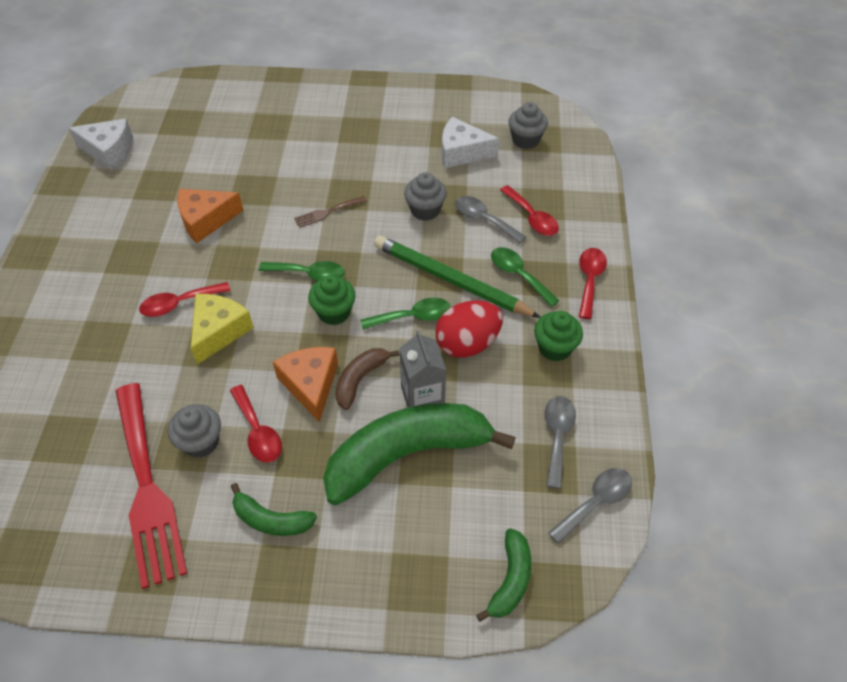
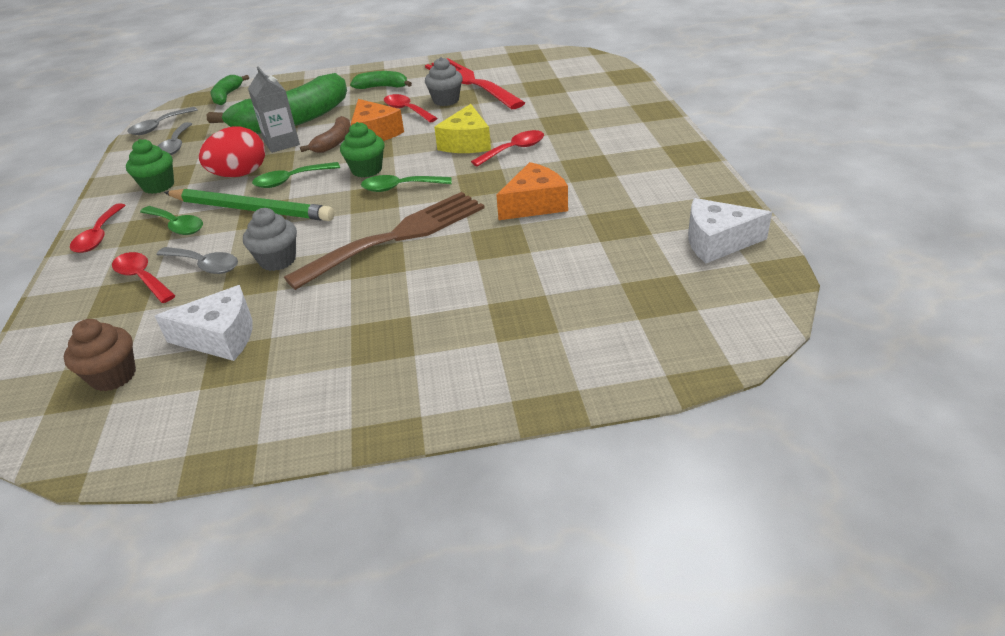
camera: 170 degrees right, 15 degrees down
brown fork [294,196,367,228] -> brown fork [284,192,485,290], size x2.37
grey cupcake [508,102,548,149] -> brown cupcake [64,319,136,391]

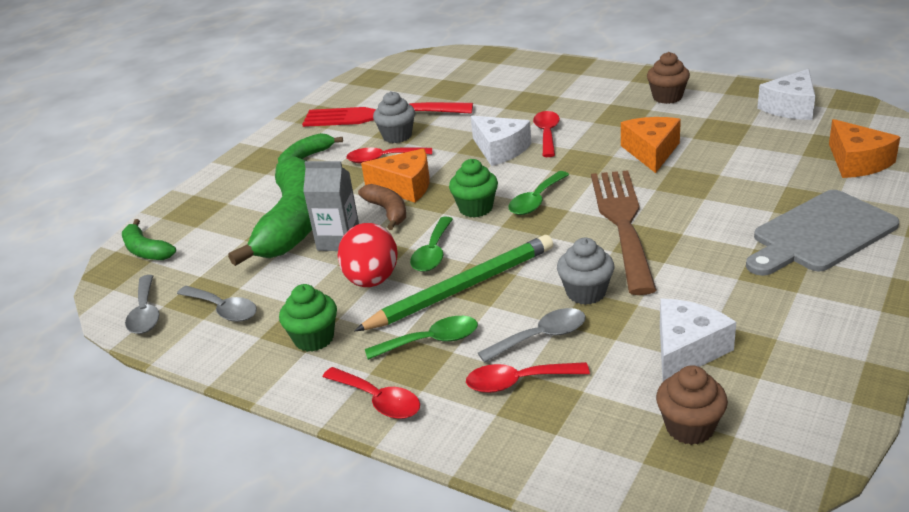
camera: 50 degrees left, 5 degrees down
yellow cheese [434,104,491,153] -> white cheese [471,116,531,166]
none -> brown cupcake [647,52,690,104]
none -> grey cutting board [746,190,899,276]
none -> orange cheese [829,119,900,178]

